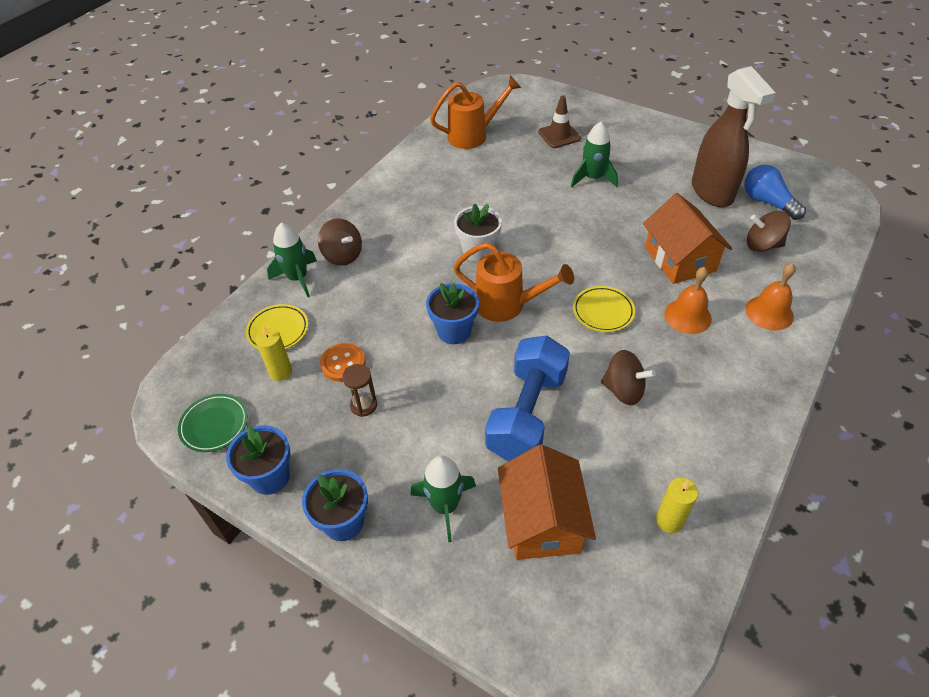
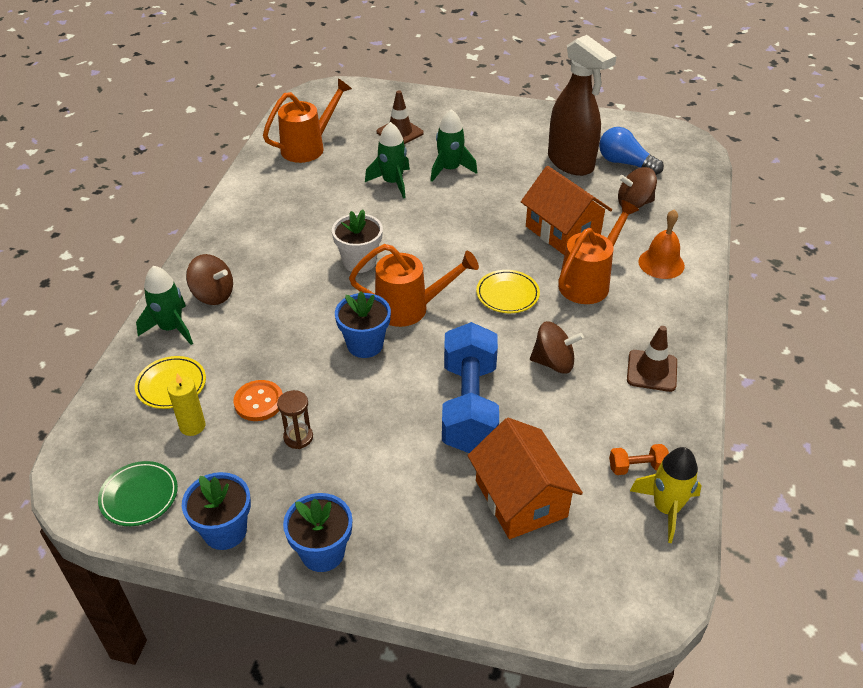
camera: 20 degrees left, 5 degrees down
green rocket [410,456,476,542] -> green rocket moved to [365,122,410,198]
yellow candle [656,478,698,533] -> orange dumbbell [609,444,669,475]
orange bell [664,267,712,334] -> orange watering can [558,200,639,304]
none -> brown traffic cone [627,326,677,392]
none -> yellow rocket [630,447,702,543]

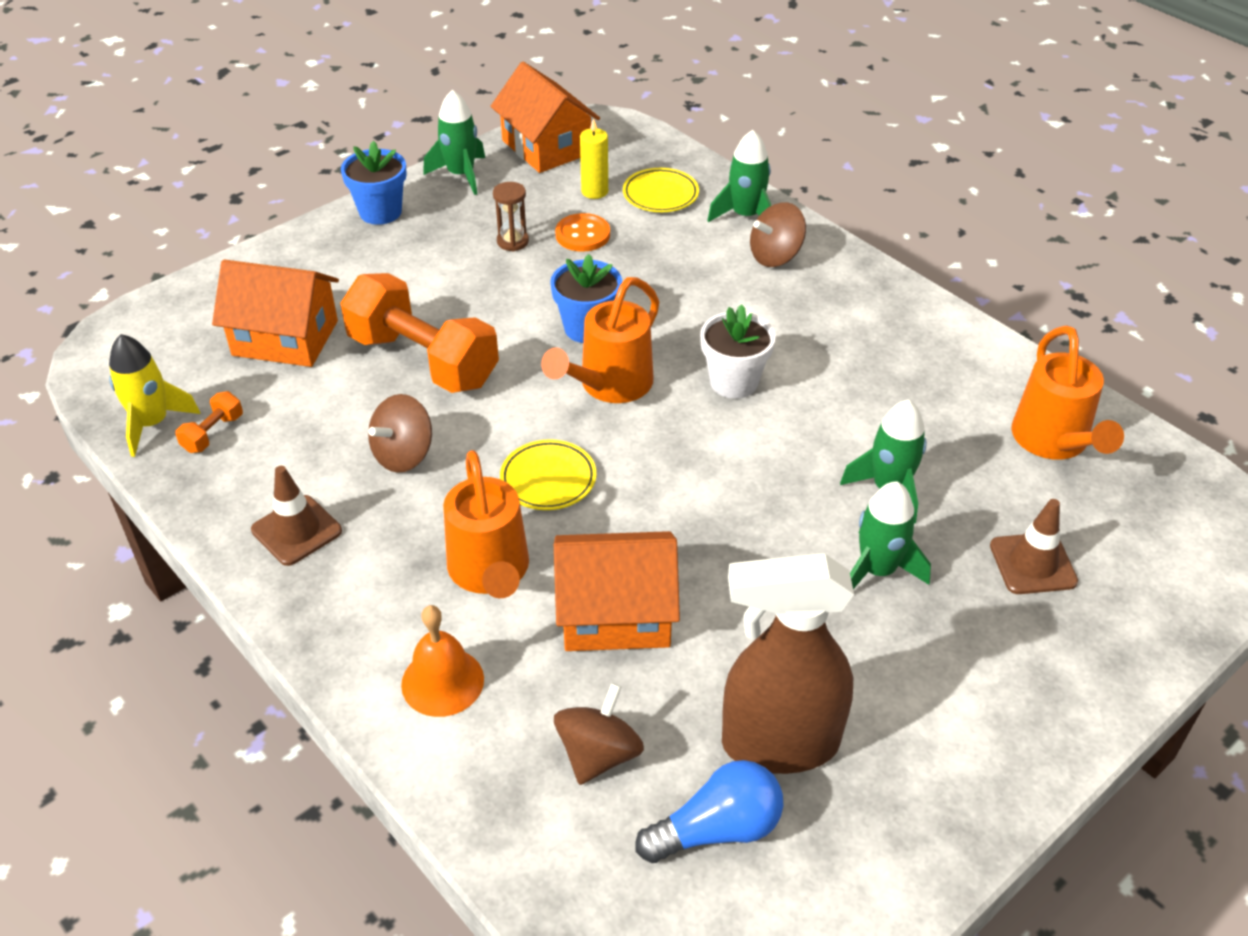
camera: 125 degrees right, 0 degrees up
green plate [98,461,178,526] -> orange house [491,62,600,173]
blue flower pot [182,472,251,550] -> green rocket [423,90,485,195]
blue dumbbell [442,322,499,453] -> orange dumbbell [340,273,499,393]

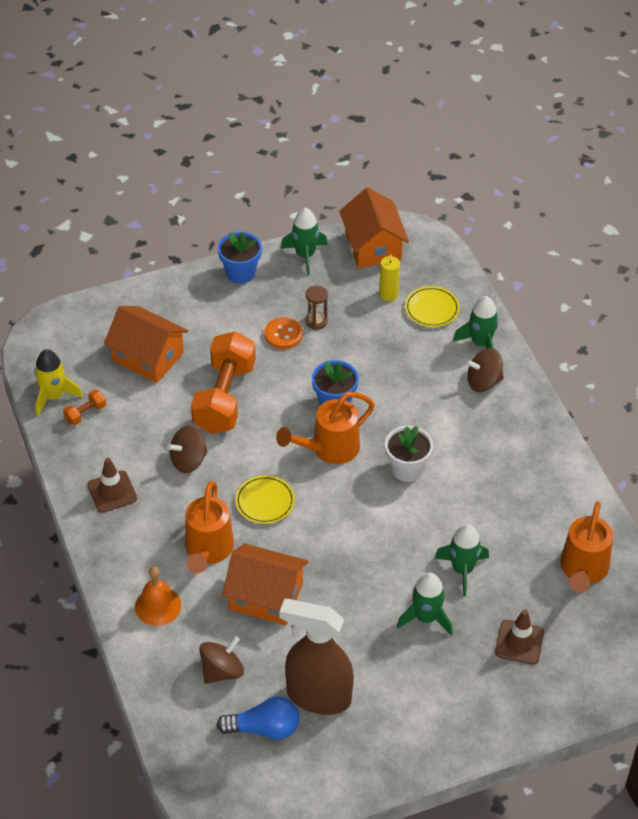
camera: 20 degrees right, 5 degrees up
orange dumbbell [340,273,499,393] -> orange dumbbell turned 45 degrees clockwise [191,331,256,434]
orange button [555,213,610,252] -> orange button moved to [265,317,303,349]

